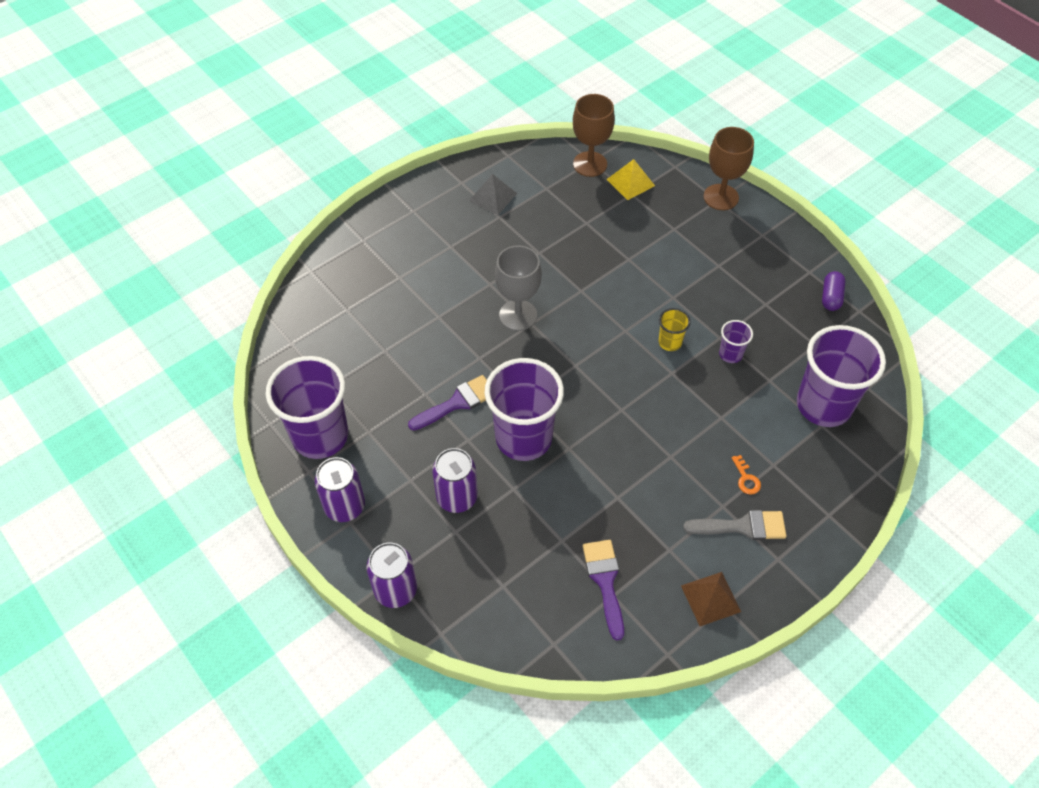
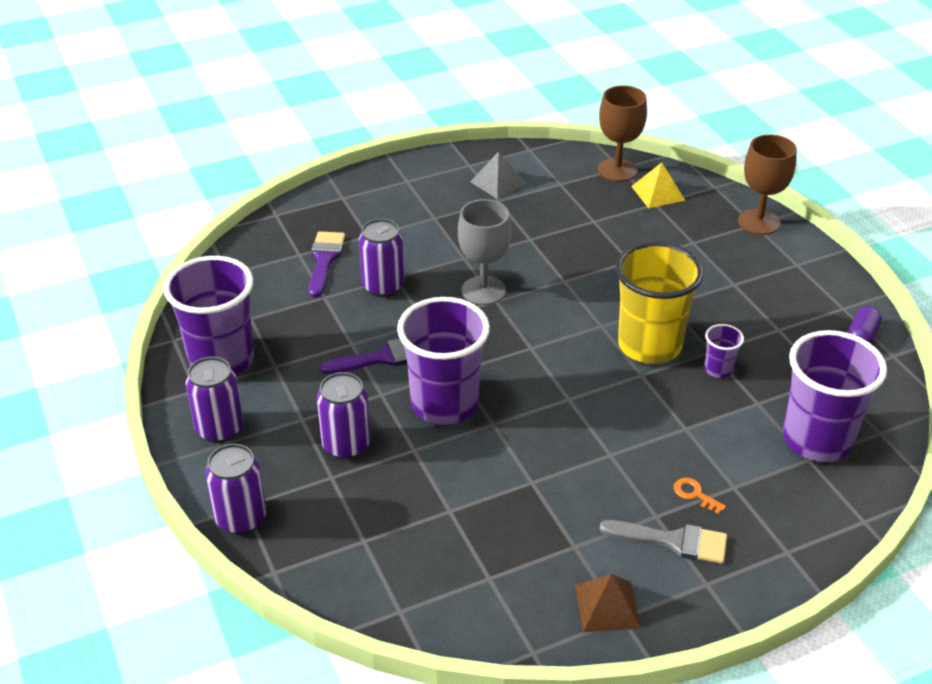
camera: 15 degrees right, 15 degrees down
purple brush [583,540,624,640] -> purple brush moved to [309,231,345,298]
yellow cup [658,308,691,351] -> yellow cup [616,242,704,364], size x2.26
orange key [732,455,761,494] -> orange key turned 135 degrees clockwise [674,478,726,514]
none -> purple can [359,219,405,297]

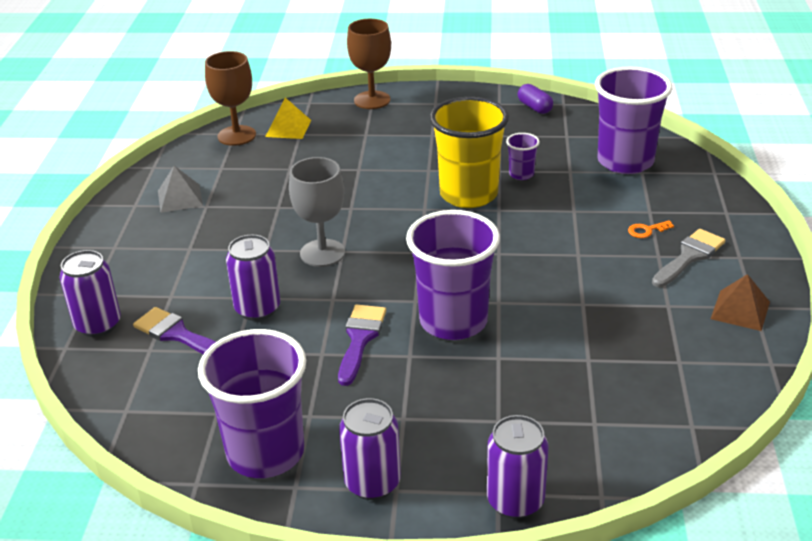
camera: 60 degrees left, 5 degrees down
purple can [317,372,371,459] -> purple can moved to [60,250,121,337]

